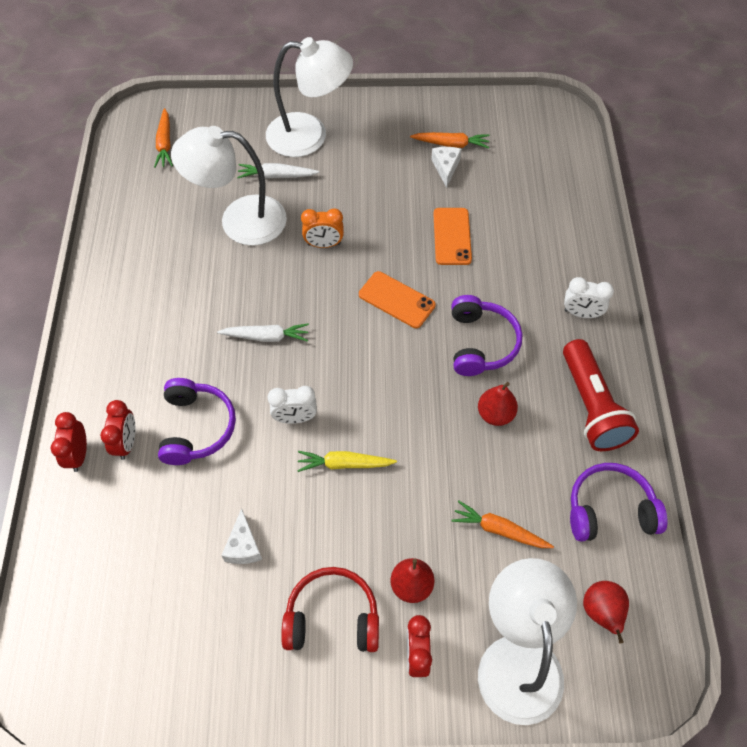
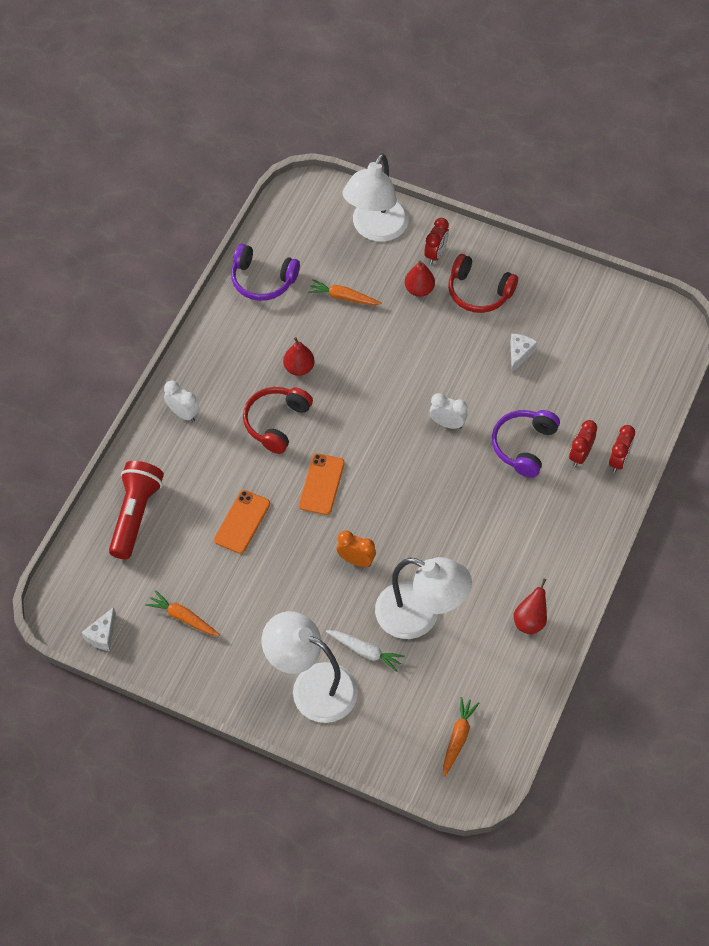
camera: 155 degrees left, 0 degrees up
white carrot [217,323,309,342] -> none
yellow carrot [297,451,397,472] -> none
orange phone [359,271,436,328] -> orange phone turned 45 degrees clockwise [299,453,345,515]
white cheese [431,147,462,188] -> white cheese moved to [82,607,116,651]
purple headphones [451,295,522,376] -> red headphones [243,387,313,454]
orange carrot [451,501,554,548] -> orange carrot turned 150 degrees clockwise [308,279,382,305]
red flashlight [563,339,639,451] -> red flashlight moved to [109,461,164,559]
red pear [583,581,629,643] -> red pear moved to [514,578,547,634]

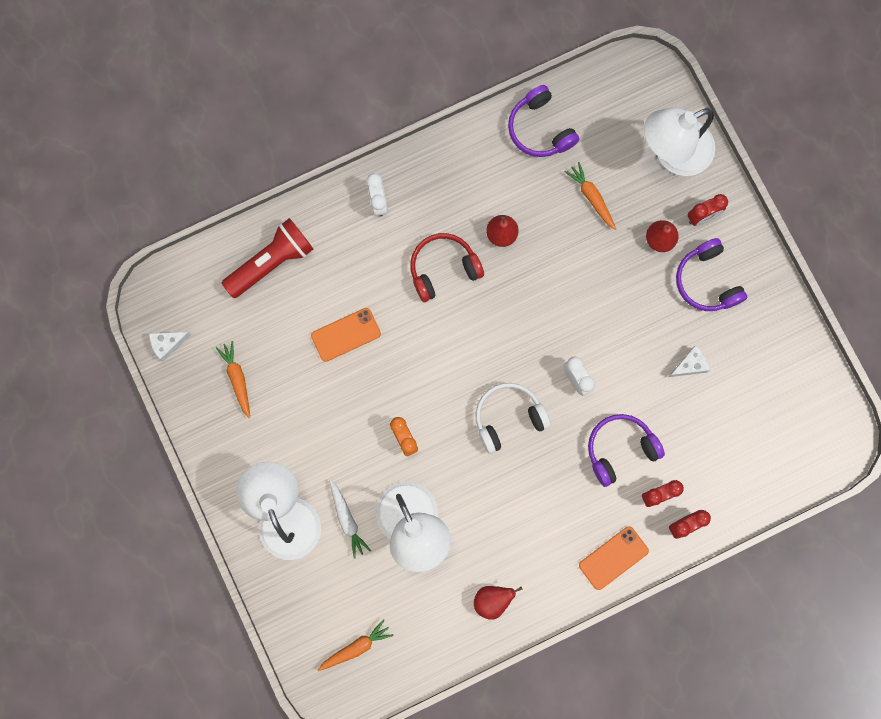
camera: 40 degrees right, 20 degrees up
orange phone [299,453,345,515] -> orange phone moved to [579,526,649,590]
red headphones [448,254,518,313] -> purple headphones [676,238,747,311]
none -> white headphones [475,383,551,454]

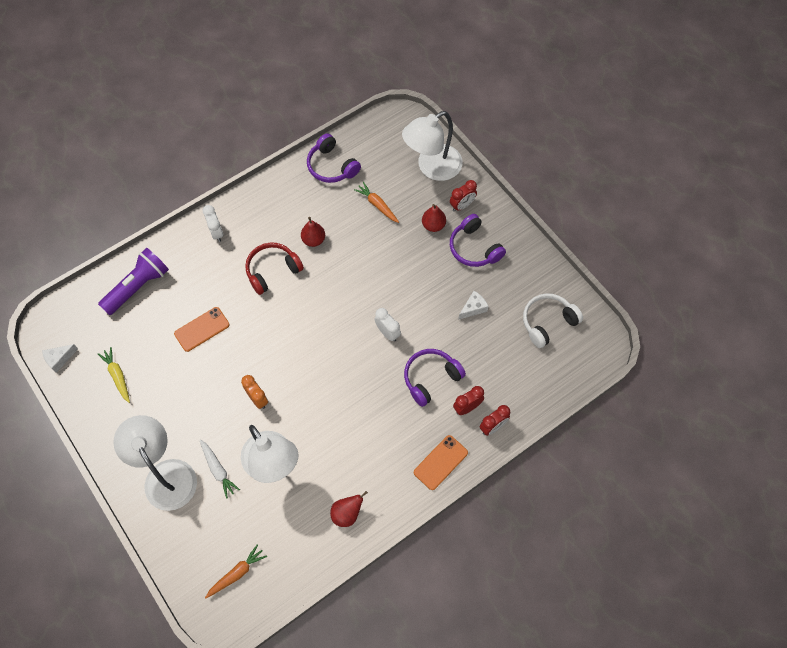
camera: 10 degrees left, 15 degrees down
orange carrot [216,341,250,418] -> yellow carrot [98,347,130,403]
red flashlight [222,218,313,298] -> purple flashlight [98,248,169,315]
white headphones [475,383,551,454] -> white headphones moved to [523,293,583,348]

